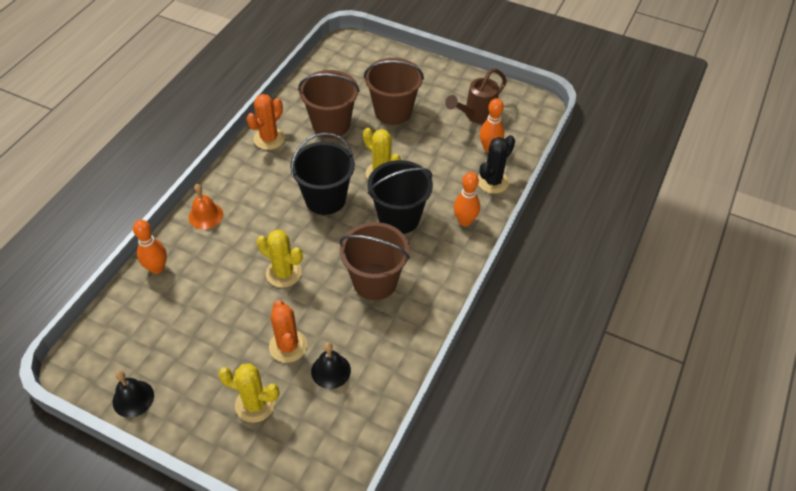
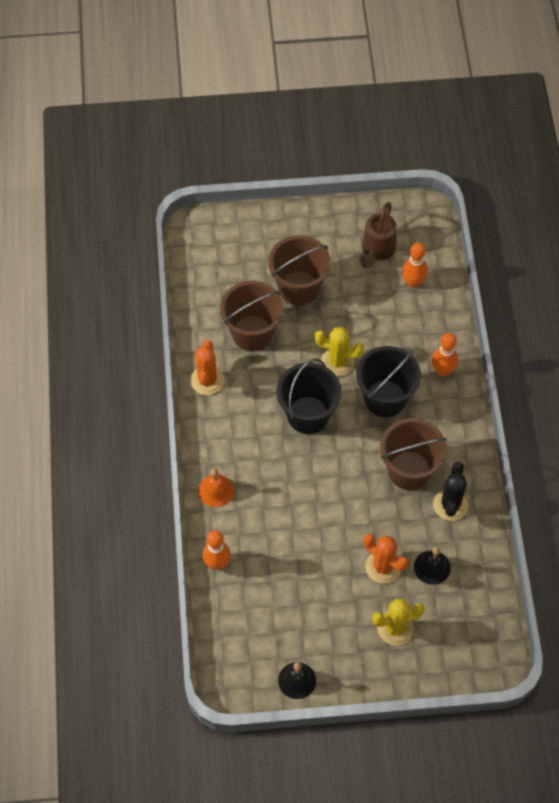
camera: 30 degrees left, 10 degrees up
yellow cactus [257,229,303,288] -> none
black cactus [478,135,515,194] -> black cactus moved to [433,461,468,521]

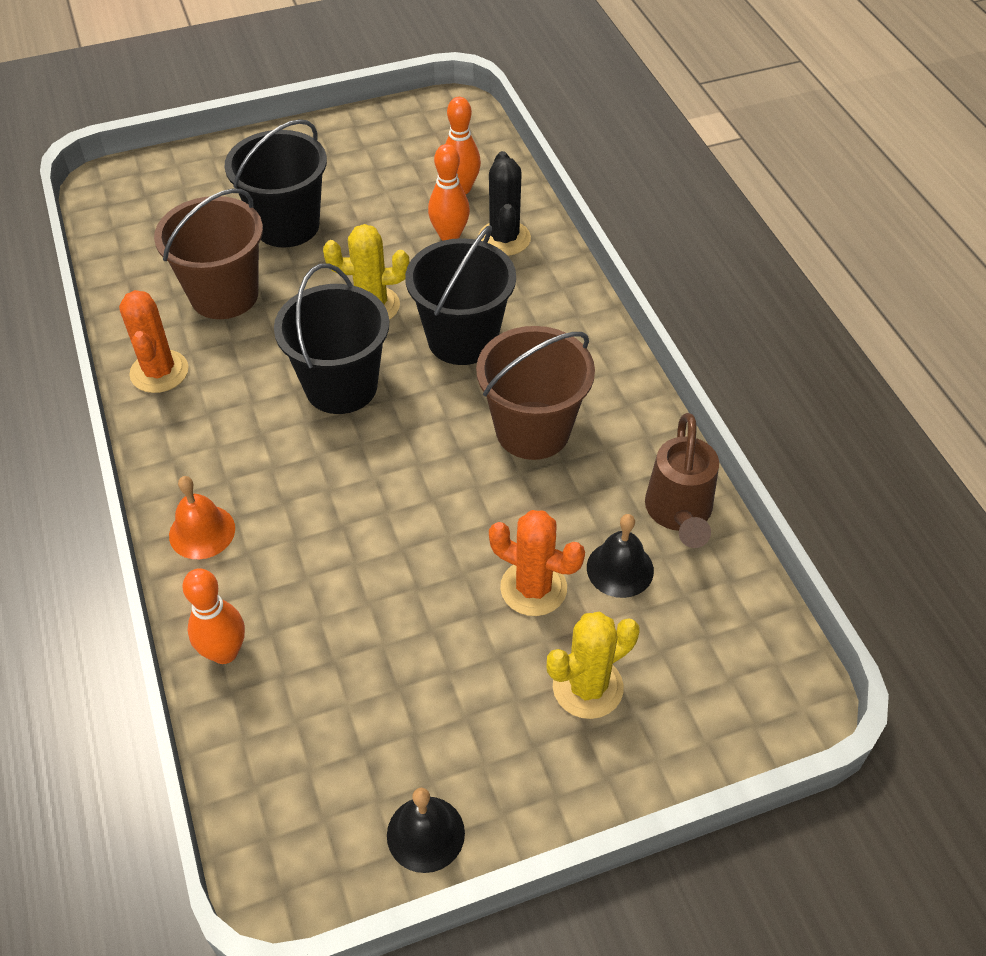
camera: 15 degrees left, 10 degrees down
brown bucket [268,235,331,306] -> black bucket [224,119,327,248]
brown watering can [360,202,397,269] -> brown watering can moved to [645,413,719,548]
orange bowling pin [431,333,458,376] -> orange bowling pin moved to [428,144,470,241]
black cactus [433,461,468,521] -> black cactus moved to [478,151,531,256]

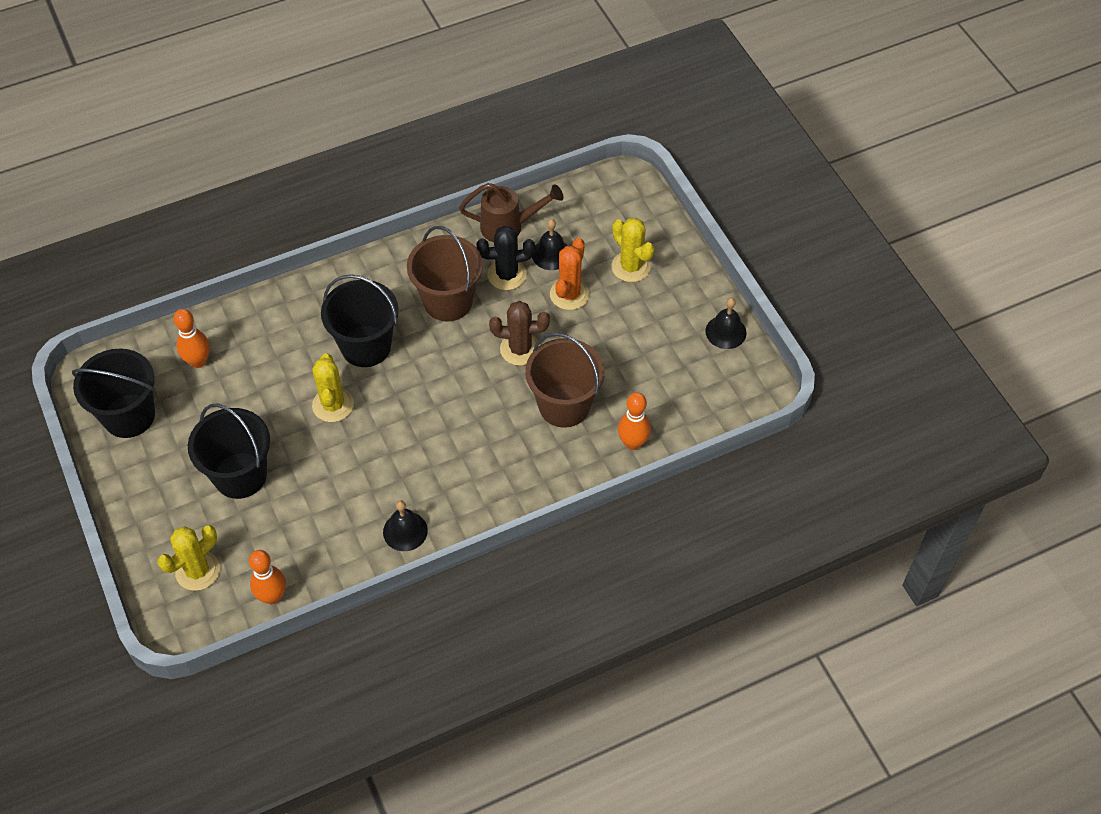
camera: 95 degrees left, 5 degrees up
orange cactus [119,290,189,393] -> black bell [383,500,428,551]
brown bucket [154,188,263,319] -> brown bucket moved to [525,332,605,427]
orange bell [169,476,235,559] -> none
black bucket [274,264,389,414] -> black bucket moved to [72,349,155,438]
orange bowling pin [428,144,470,241] -> orange bowling pin moved to [249,550,286,604]
black cactus [478,151,531,256] -> black cactus moved to [476,226,535,290]
none -> yellow cactus [157,525,220,591]
none -> brown cactus [489,301,550,366]

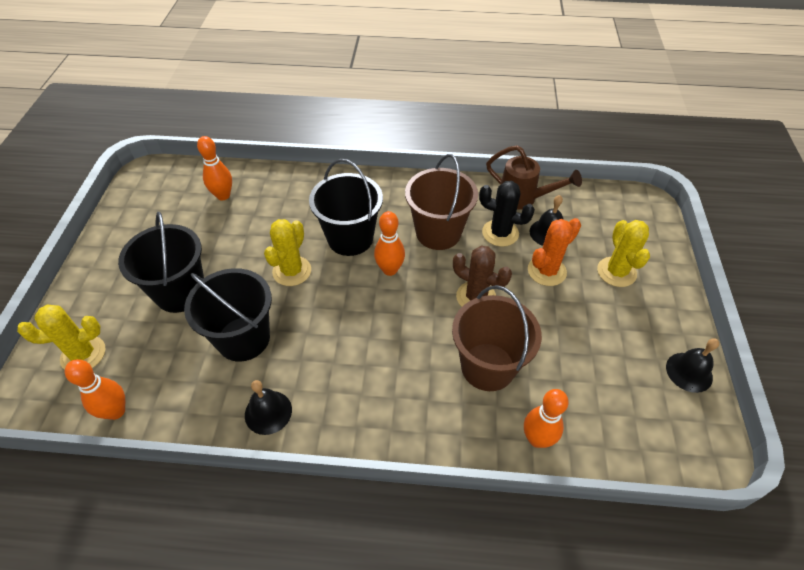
camera: 30 degrees right, 5 degrees down
black bucket [72,349,155,438] -> black bucket moved to [184,268,272,362]
none -> orange bowling pin [374,211,405,276]

